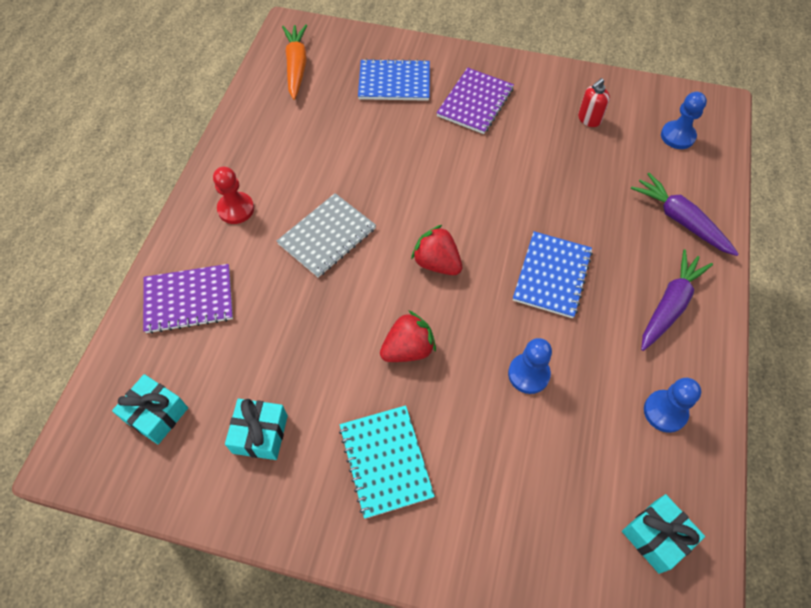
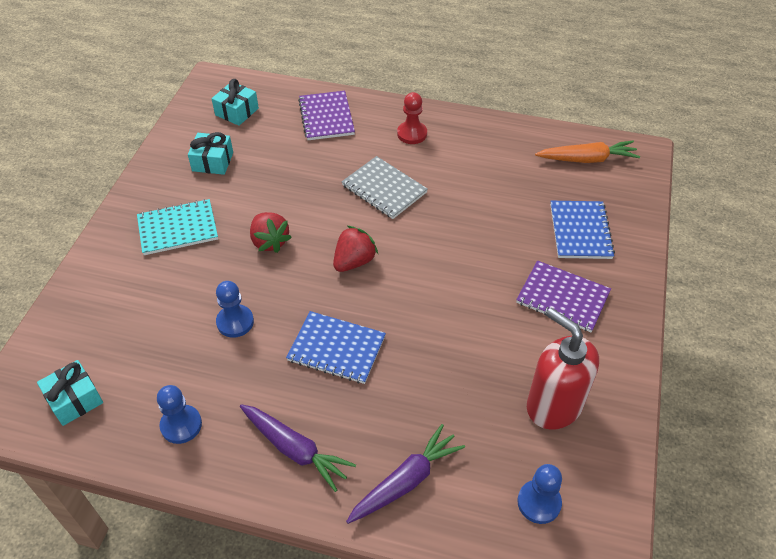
camera: 90 degrees right, 10 degrees down
red soap dispenser [578,78,610,127] -> red soap dispenser [527,308,599,430], size x2.08

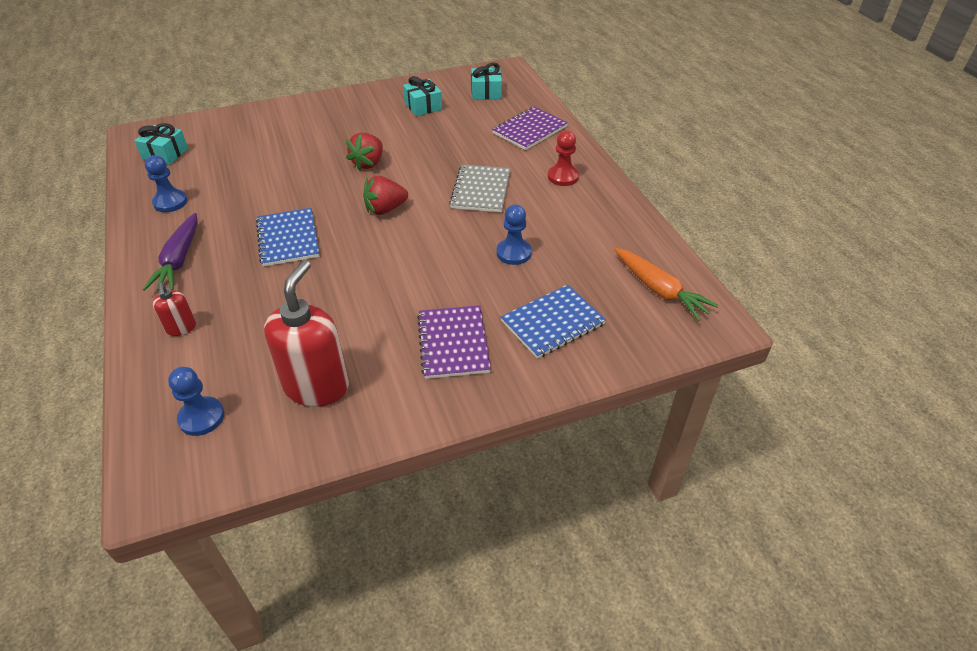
camera: 55 degrees right, 5 degrees down
turquoise notebook [137,199,218,255] -> none
blue pawn [216,281,254,338] -> blue pawn moved to [497,204,532,265]
red strawberry [333,225,378,272] -> red strawberry turned 150 degrees clockwise [363,176,408,215]
purple carrot [346,424,465,524] -> red soap dispenser [152,283,196,336]

